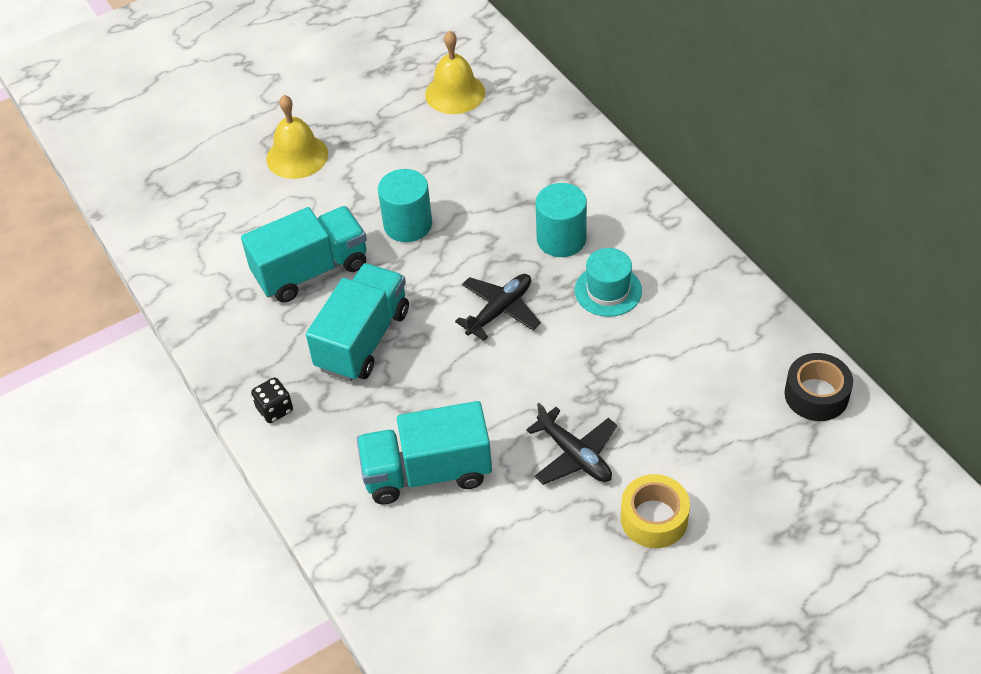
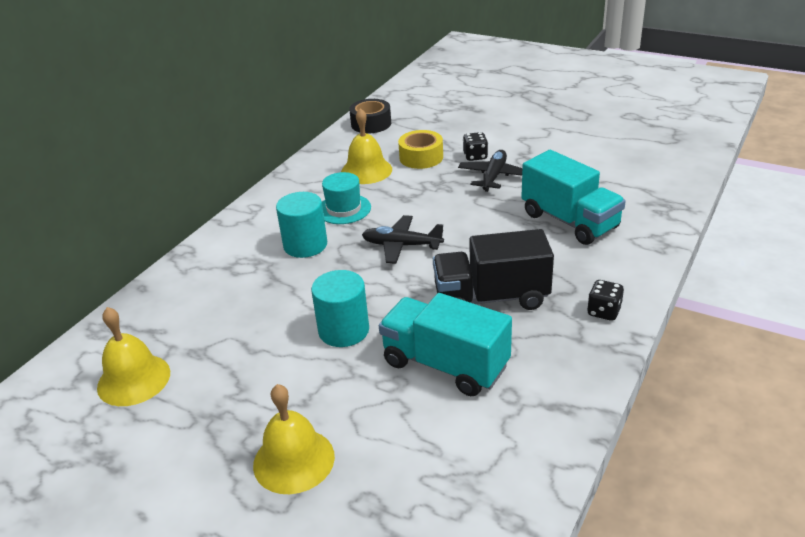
camera: 120 degrees left, 15 degrees down
turquoise truck [306,263,409,381] -> black truck [433,229,554,310]
yellow tape [621,474,690,548] -> yellow tape moved to [398,130,443,169]
none -> yellow bell [341,108,392,184]
none -> black dice [463,132,488,161]

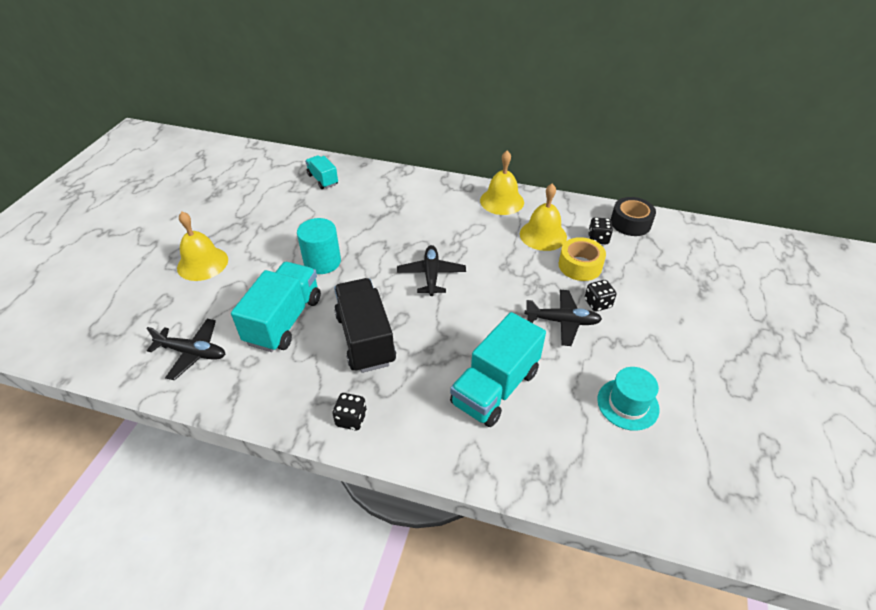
camera: 75 degrees right, 10 degrees up
yellow bell [97,307,170,406] -> yellow bell moved to [480,151,524,215]
turquoise cylinder [276,192,327,258] -> none
turquoise hat [322,172,371,224] -> turquoise hat moved to [597,367,660,431]
none -> black plane [146,319,225,380]
none -> turquoise truck [305,155,338,189]
none -> black dice [588,217,613,244]

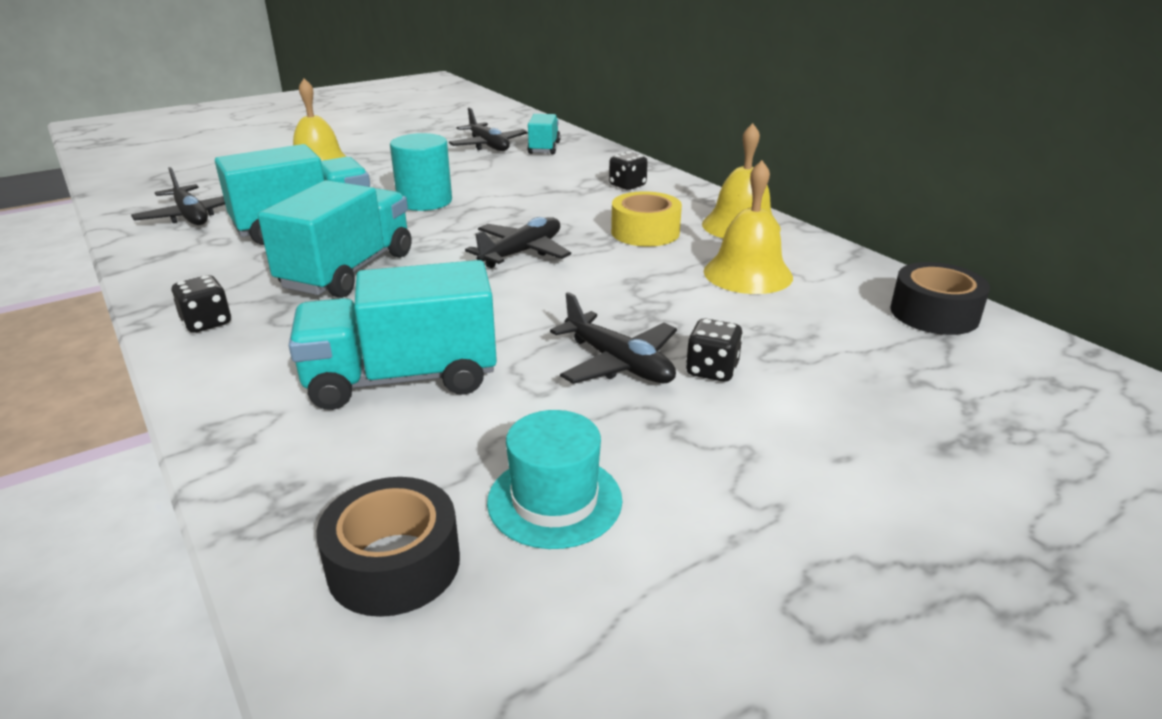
camera: 40 degrees right, 15 degrees down
black truck [334,278,396,373] -> turquoise truck [258,180,411,298]
yellow tape [559,237,606,281] -> yellow tape moved to [611,191,682,246]
black dice [588,217,613,244] -> black dice moved to [609,152,648,190]
none -> black tape [316,477,460,617]
none -> black plane [449,107,528,151]

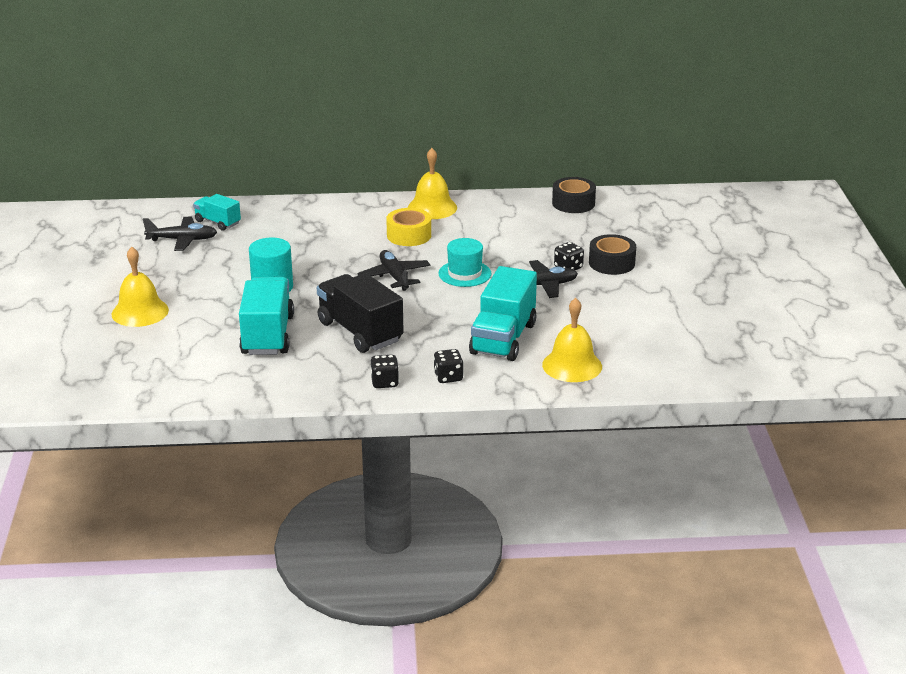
camera: 60 degrees left, 0 degrees up
black plane [131,167,225,225] -> none
turquoise truck [258,180,411,298] -> black truck [317,273,404,353]
black tape [316,477,460,617] -> black tape moved to [589,234,636,275]
turquoise hat [487,410,622,549] -> turquoise hat moved to [438,238,491,287]
black dice [609,152,648,190] -> black dice moved to [433,349,464,383]
yellow bell [704,160,793,294] -> yellow bell moved to [542,298,602,382]

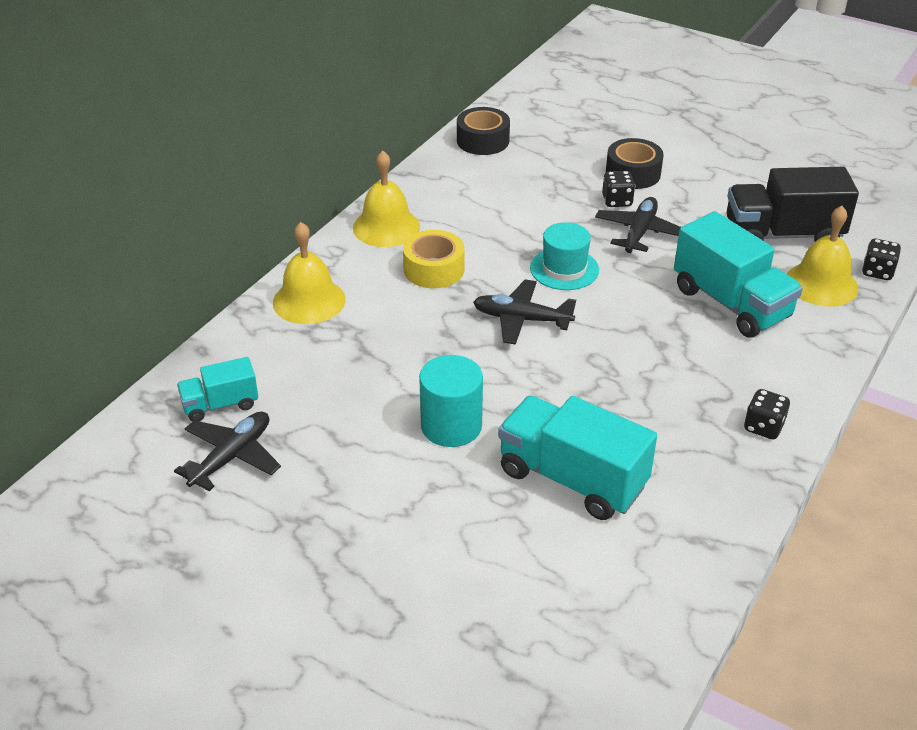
camera: 55 degrees left, 10 degrees up
yellow bell [112,247,169,327] -> yellow bell moved to [273,222,346,324]
black truck [317,273,404,353] -> black truck moved to [727,167,859,242]
black dice [433,349,464,383] -> black dice moved to [862,239,901,280]

